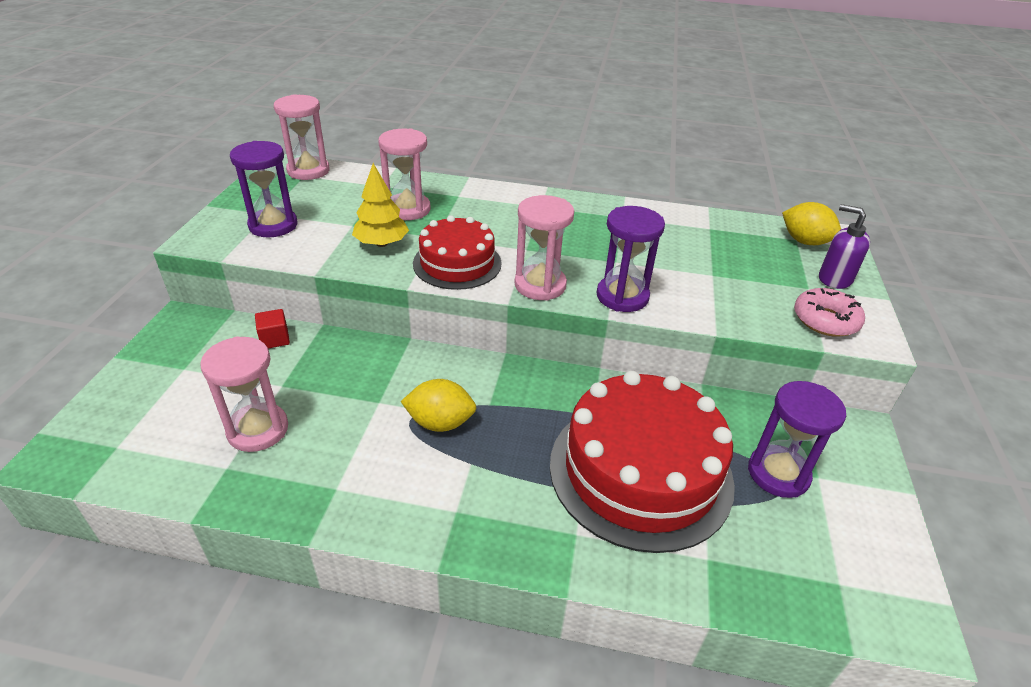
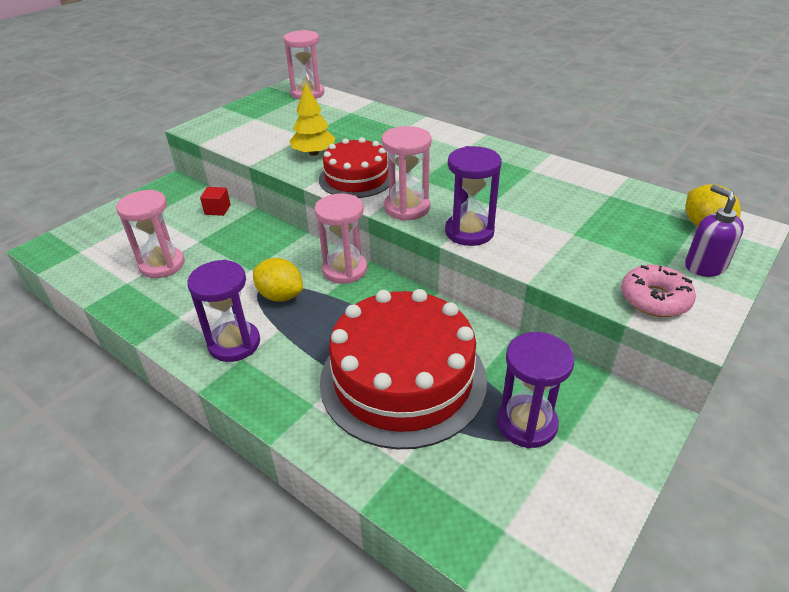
camera: 30 degrees right, 0 degrees up
purple hourglass [230,141,297,237] -> purple hourglass moved to [187,260,260,362]
pink hourglass [378,128,431,220] -> pink hourglass moved to [314,194,367,284]

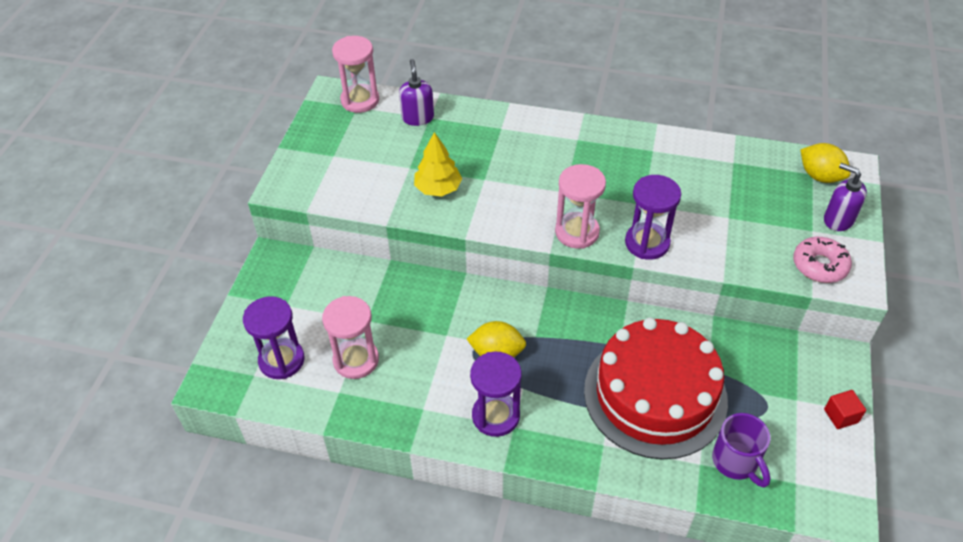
camera: 25 degrees left, 10 degrees up
red cube [200,187,231,216] -> red cube moved to [824,390,866,429]
pink hourglass [314,194,367,284] -> none
red cake [319,137,389,198] -> none
purple hourglass [497,332,574,448] -> purple hourglass moved to [243,296,305,379]
none -> purple soap dispenser [399,59,434,126]
none -> purple mug [712,413,771,488]

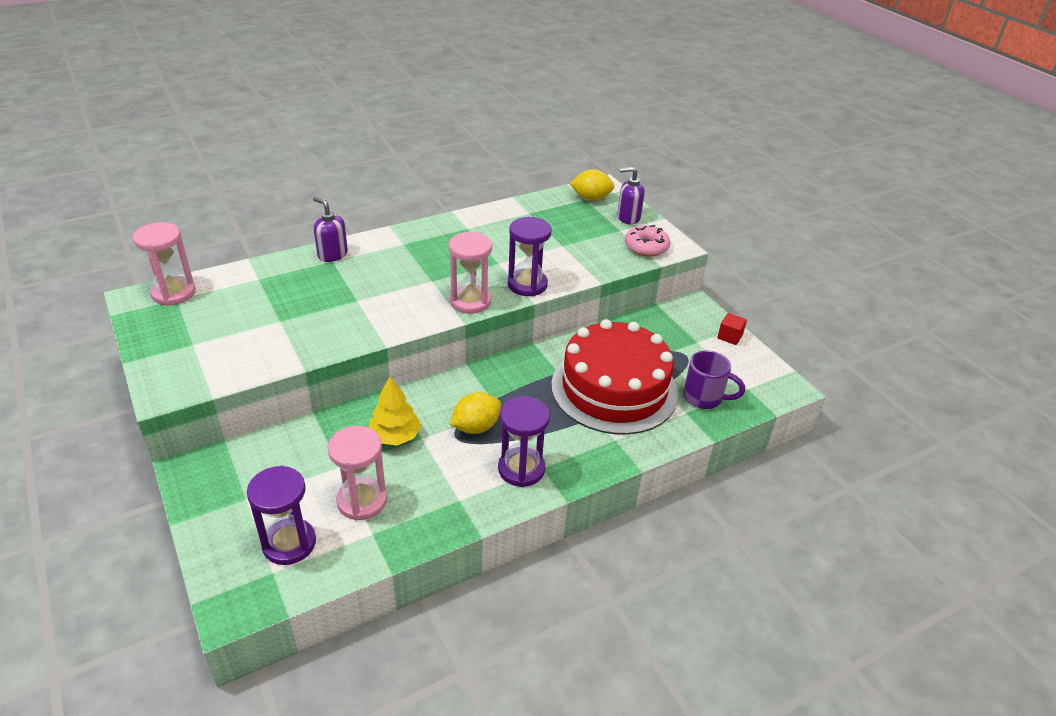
camera: 45 degrees left, 10 degrees down
purple soap dispenser [399,59,434,126] -> purple soap dispenser moved to [313,197,348,262]
yellow tree [414,132,462,196] -> yellow tree moved to [369,376,421,445]

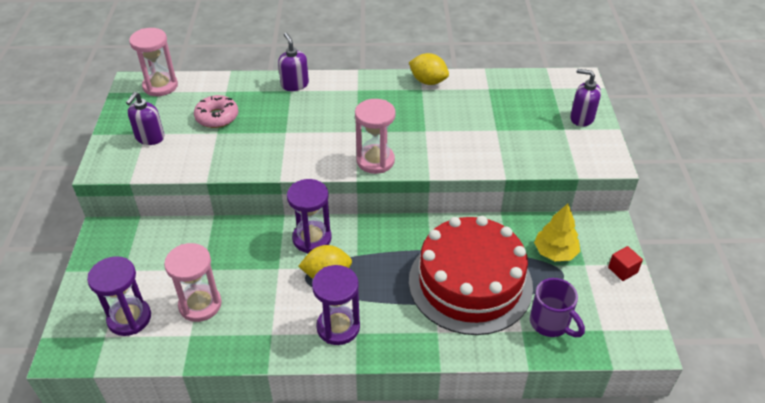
camera: 30 degrees right, 5 degrees up
yellow tree [369,376,421,445] -> yellow tree moved to [534,204,580,261]
purple hourglass [508,217,552,296] -> purple hourglass moved to [287,179,332,253]
yellow lemon [570,169,615,201] -> yellow lemon moved to [409,53,449,85]
pink donut [625,225,670,257] -> pink donut moved to [194,95,238,128]
none -> purple soap dispenser [126,92,165,145]

